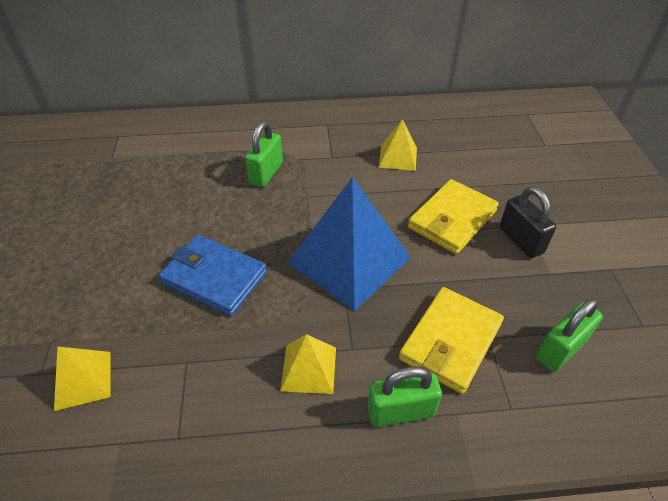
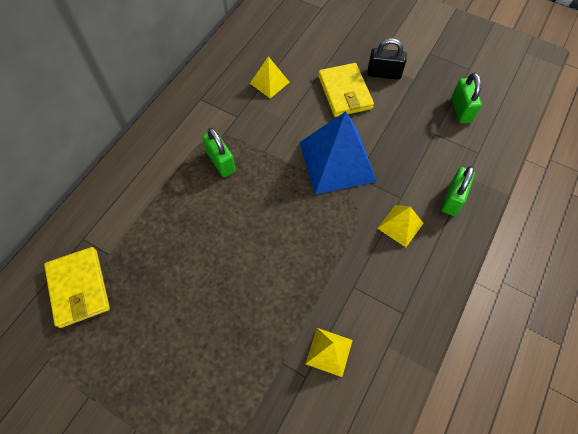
camera: 55 degrees left, 15 degrees up
blue wallet [159,235,267,316] -> none
yellow wallet [399,287,504,394] -> yellow wallet moved to [44,247,110,328]

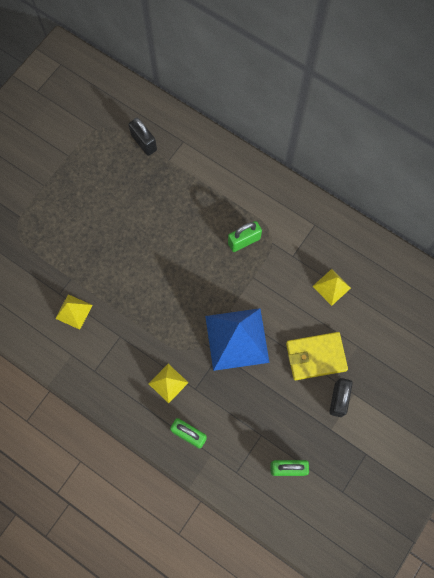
camera: 95 degrees right, 10 degrees up
yellow wallet [44,247,110,328] -> black padlock [129,118,157,156]

